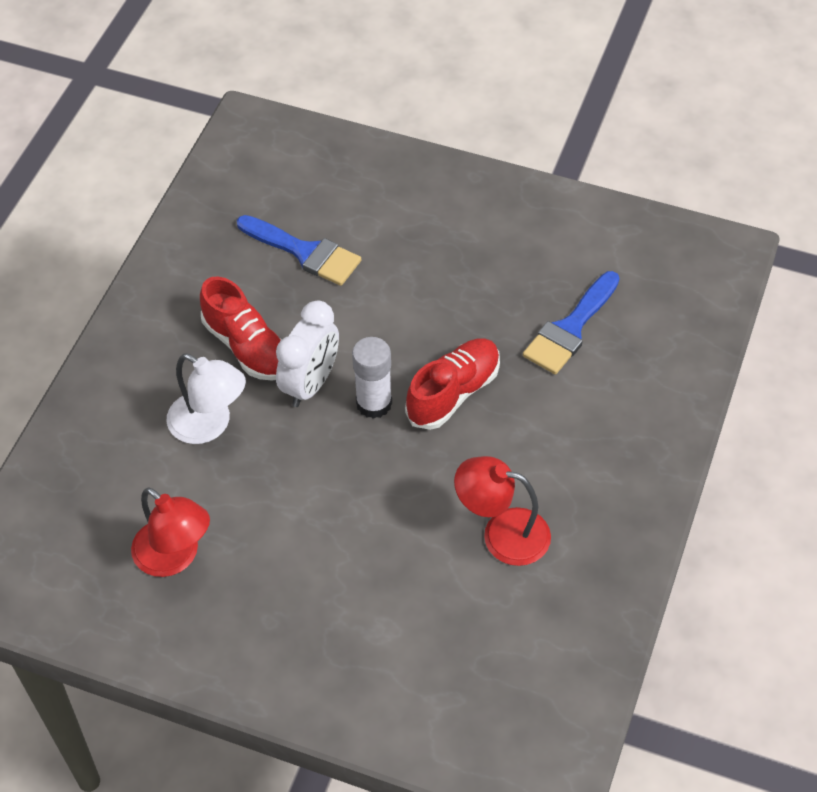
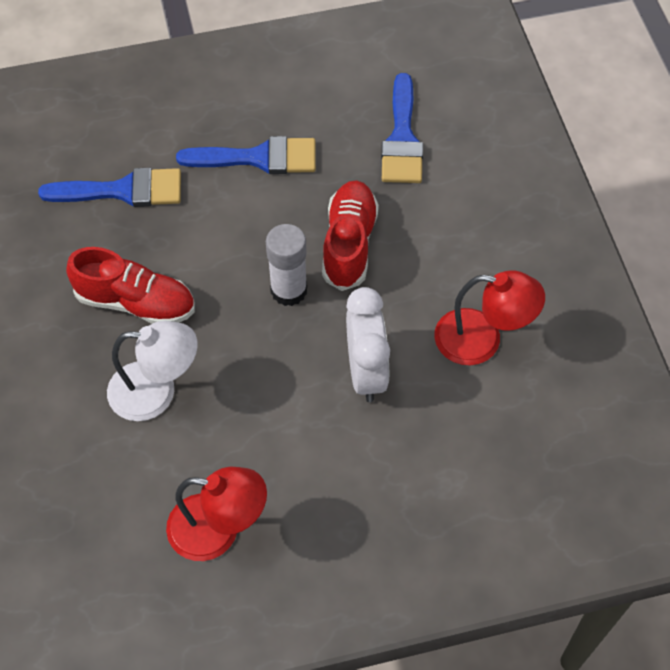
camera: 35 degrees left, 5 degrees up
white clock [276,301,339,407] -> white clock moved to [346,287,390,402]
red lamp [454,456,551,566] -> red lamp turned 150 degrees counterclockwise [434,270,545,365]
none -> blue brush [176,136,316,174]

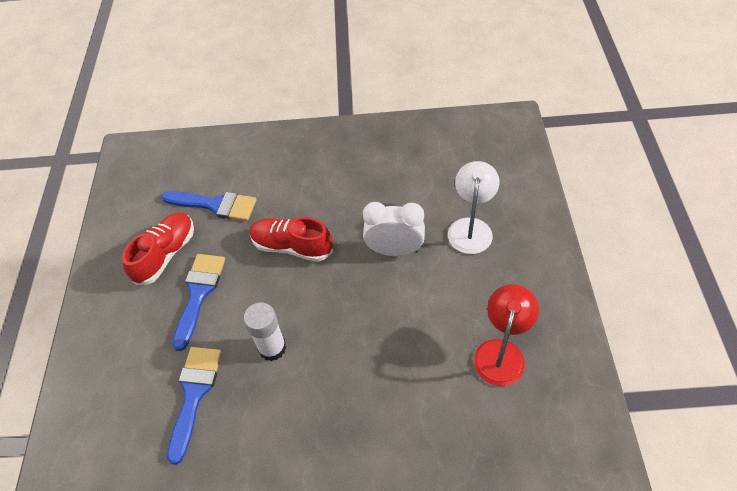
camera: 75 degrees left, 5 degrees down
red shoe [66,247,195,324] -> red shoe moved to [122,212,194,285]
white lamp [107,321,198,421] -> white lamp moved to [448,161,499,254]
white glue stick [266,224,307,306] -> white glue stick moved to [244,302,286,361]
red lamp [434,270,545,365] -> none

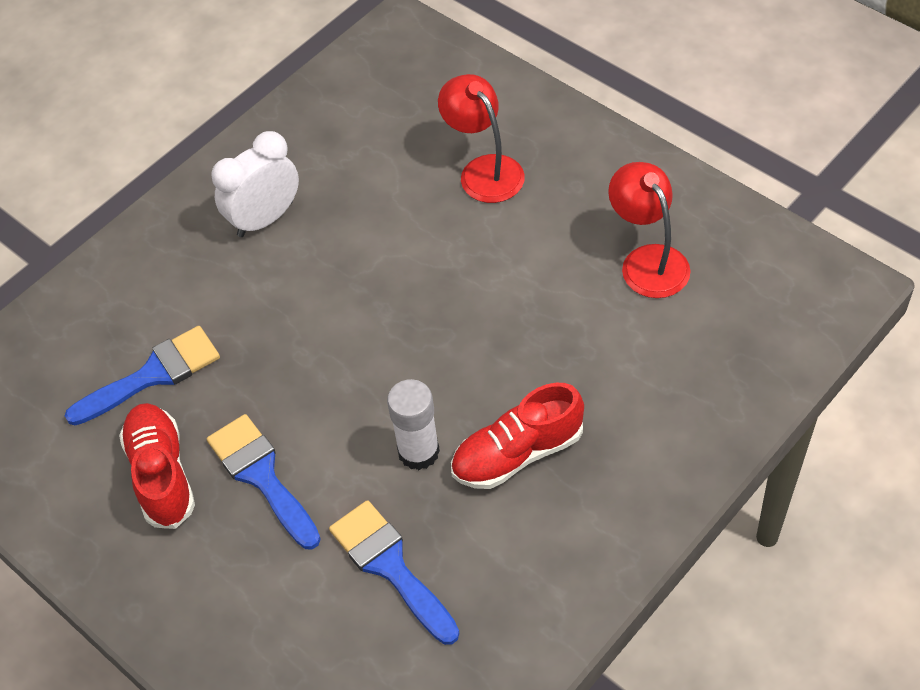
camera: 45 degrees left, 0 degrees up
red shoe [249,217,333,262] -> red shoe moved to [451,383,584,489]
white clock [363,202,425,256] -> white clock moved to [211,131,299,237]
white lamp [448,161,499,254] -> red lamp [438,74,525,203]

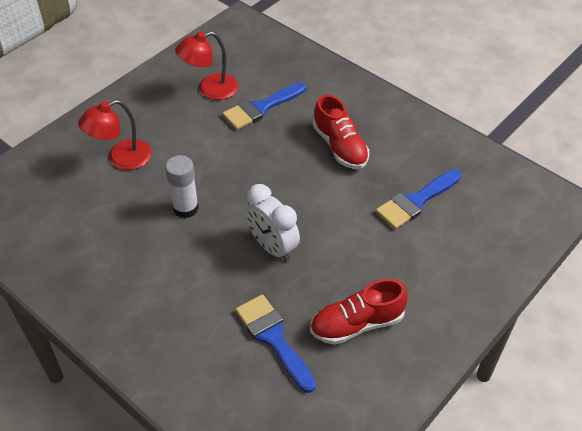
camera: 95 degrees left, 5 degrees down
blue brush [207,414,321,549] -> blue brush moved to [222,82,306,130]
white clock [211,131,299,237] -> white clock moved to [245,184,300,262]
white glue stick [387,379,440,470] -> white glue stick moved to [165,155,199,218]

